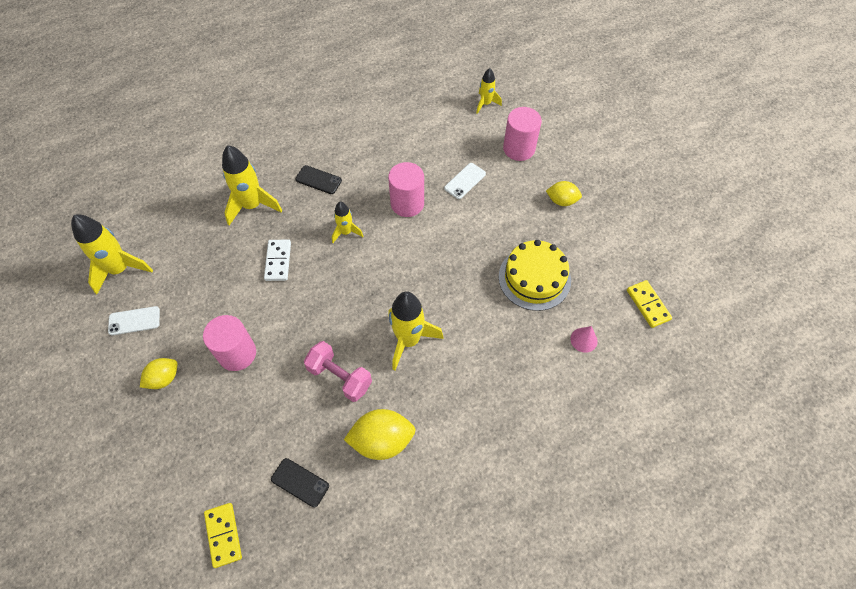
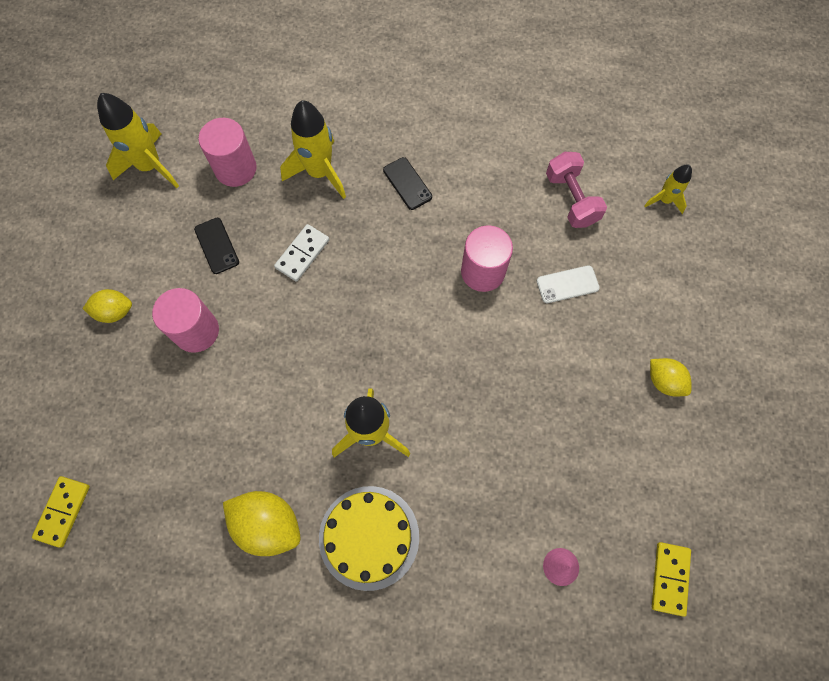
camera: 35 degrees right, 10 degrees up
white phone [108,306,160,335] -> none
black phone [271,458,329,508] -> black phone moved to [194,218,239,274]
pink dumbbell [304,341,372,402] -> pink dumbbell moved to [546,152,607,228]
yellow rocket [332,202,363,243] -> none
yellow cake [499,240,571,311] -> yellow cake moved to [319,486,419,591]
pink cylinder [503,107,542,161] -> pink cylinder moved to [198,118,257,187]

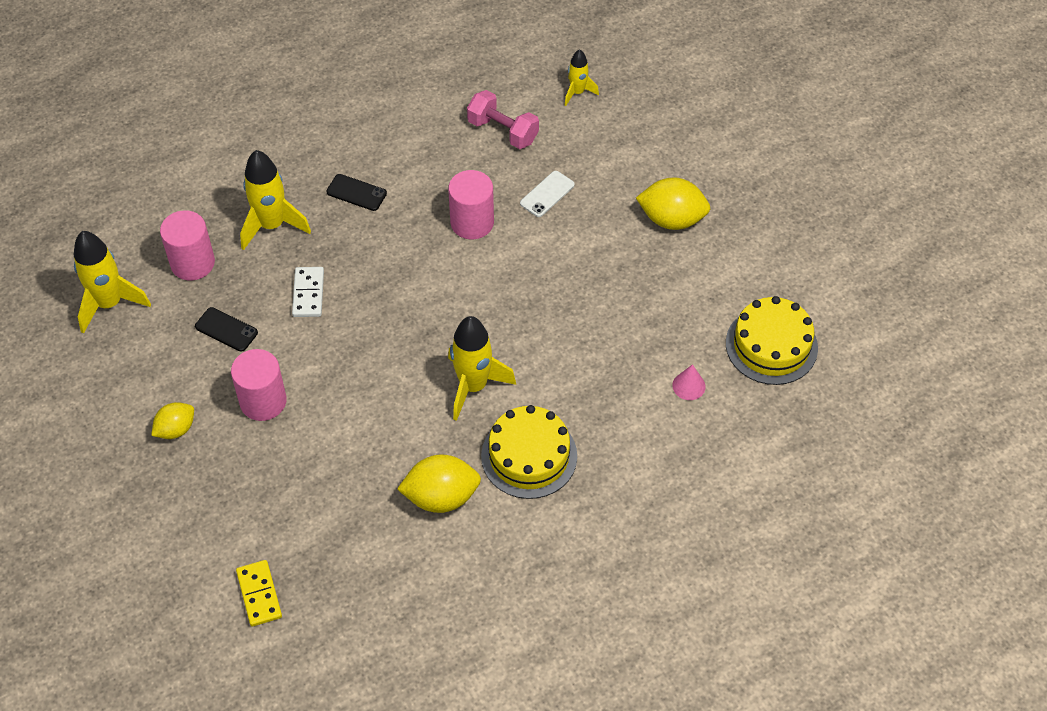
camera: 35 degrees left, 15 degrees down
yellow lemon [650,358,692,396] -> yellow lemon [636,177,710,230], size x1.62
yellow domino [652,542,691,617] -> yellow cake [726,296,818,385]

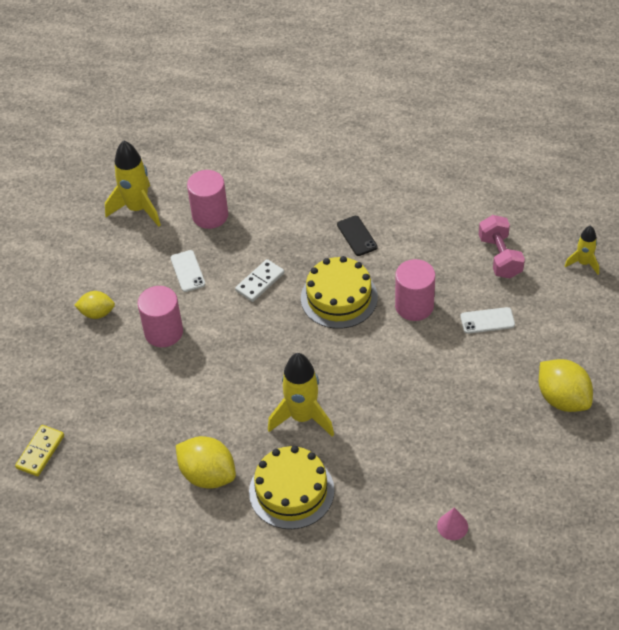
camera: 45 degrees right, 5 degrees down
black phone [195,307,258,352] -> white phone [170,250,206,292]
yellow rocket [240,150,311,250] -> none
yellow cake [726,296,818,385] -> yellow cake moved to [301,256,378,329]

